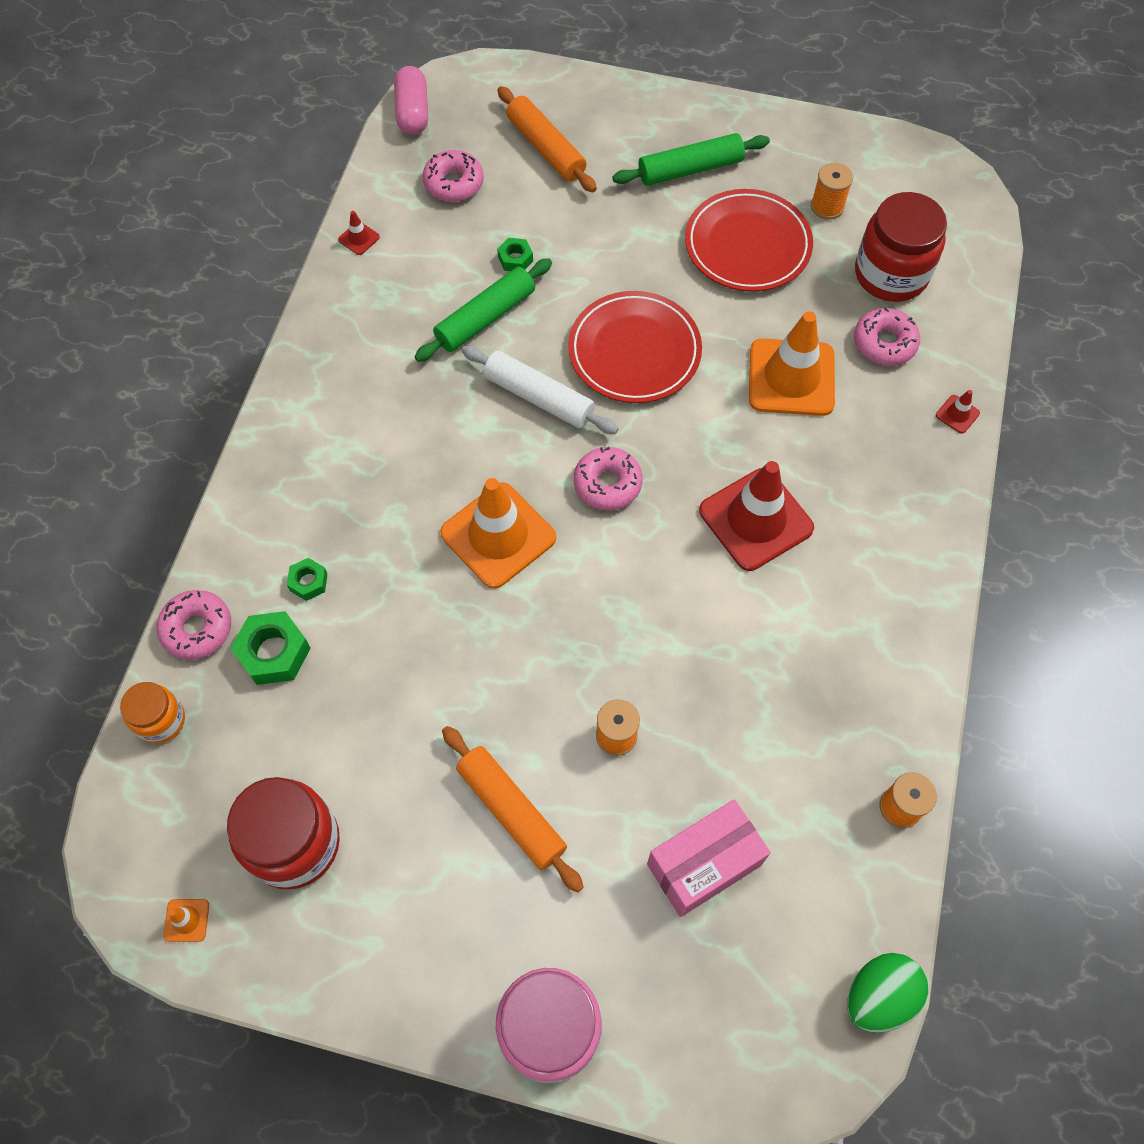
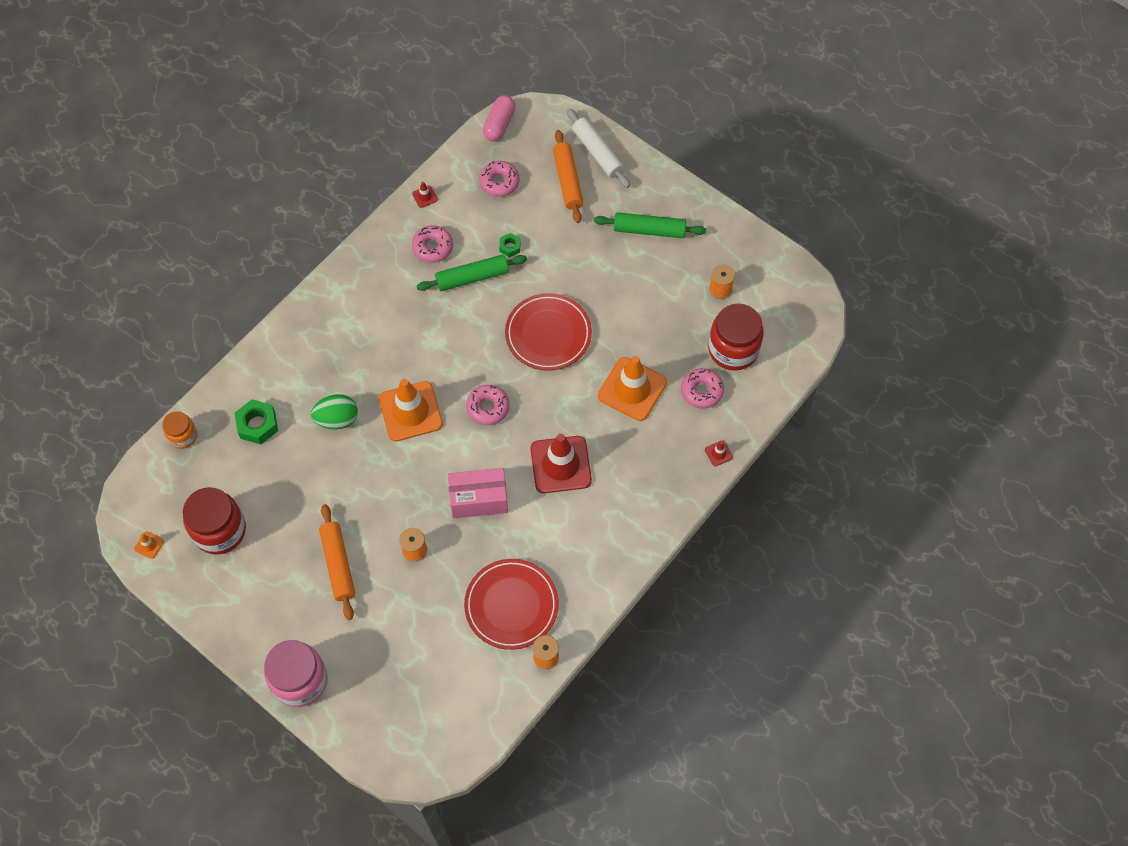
camera: 25 degrees right, 0 degrees up
pink donut [156,590,231,660] -> pink donut moved to [412,225,453,263]
green nut [287,558,327,601] -> none
white rolling pin [461,346,619,434] -> white rolling pin moved to [567,108,630,188]
pink box [647,799,771,917] -> pink box moved to [448,468,508,519]
red plate [685,189,813,292] -> red plate moved to [464,559,559,650]
green egg [847,953,928,1033] -> green egg moved to [311,394,358,429]

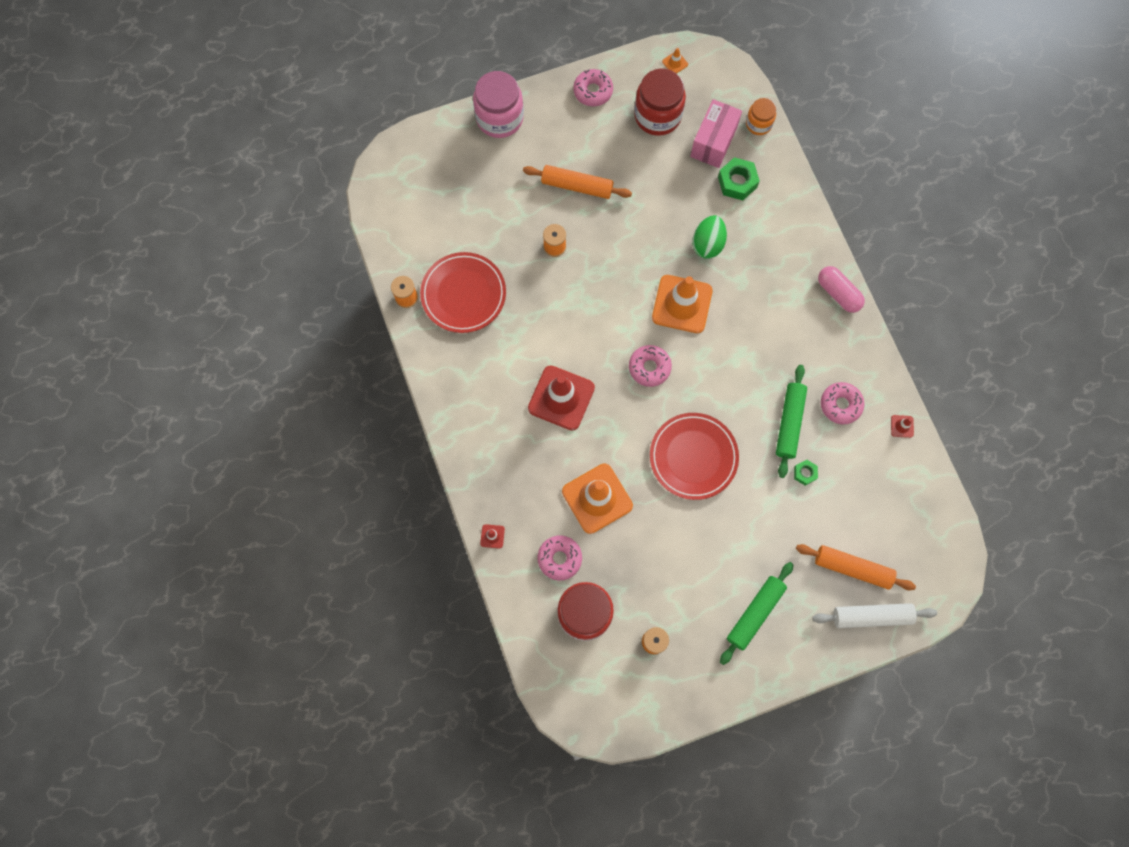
camera: 120 degrees right, 10 degrees up
pink box [448,468,508,519] -> pink box moved to [690,99,742,168]
pink donut [479,161,520,197] -> pink donut moved to [573,69,613,106]
pink capsule [483,95,515,141] -> pink capsule moved to [818,266,865,313]

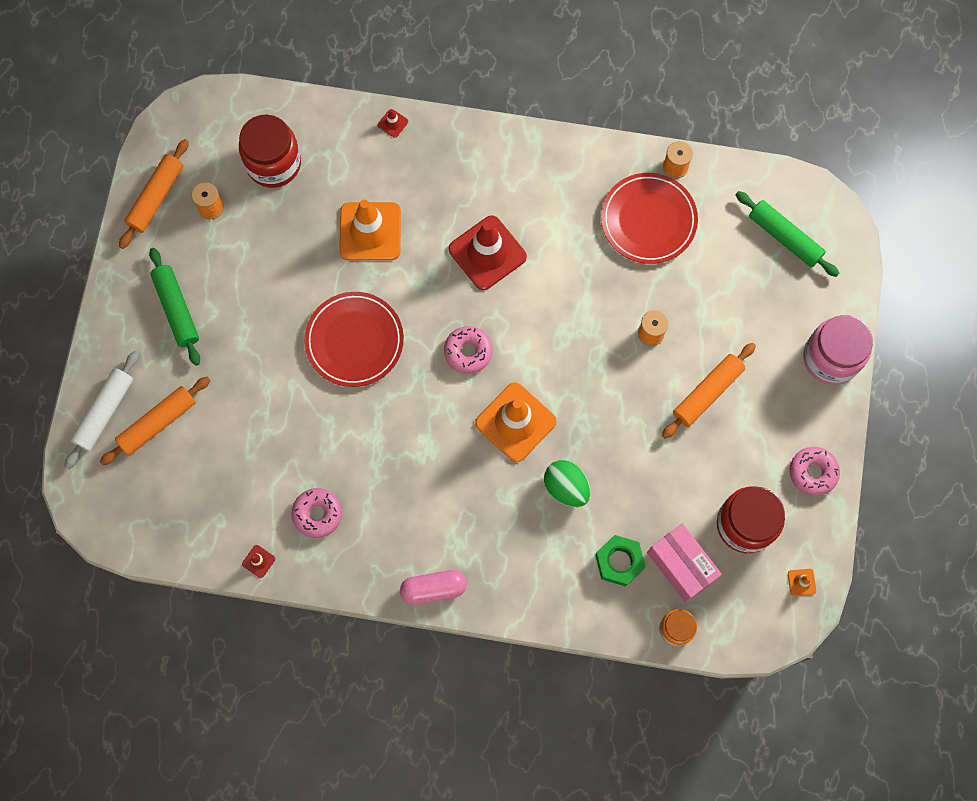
camera: 120 degrees right, 0 degrees up
pink donut [538,536,582,580] -> none
green rolling pin [776,365,807,478] -> green rolling pin moved to [736,191,840,277]
green nut [794,460,818,486] -> none
none -> orange rolling pin [119,139,189,249]

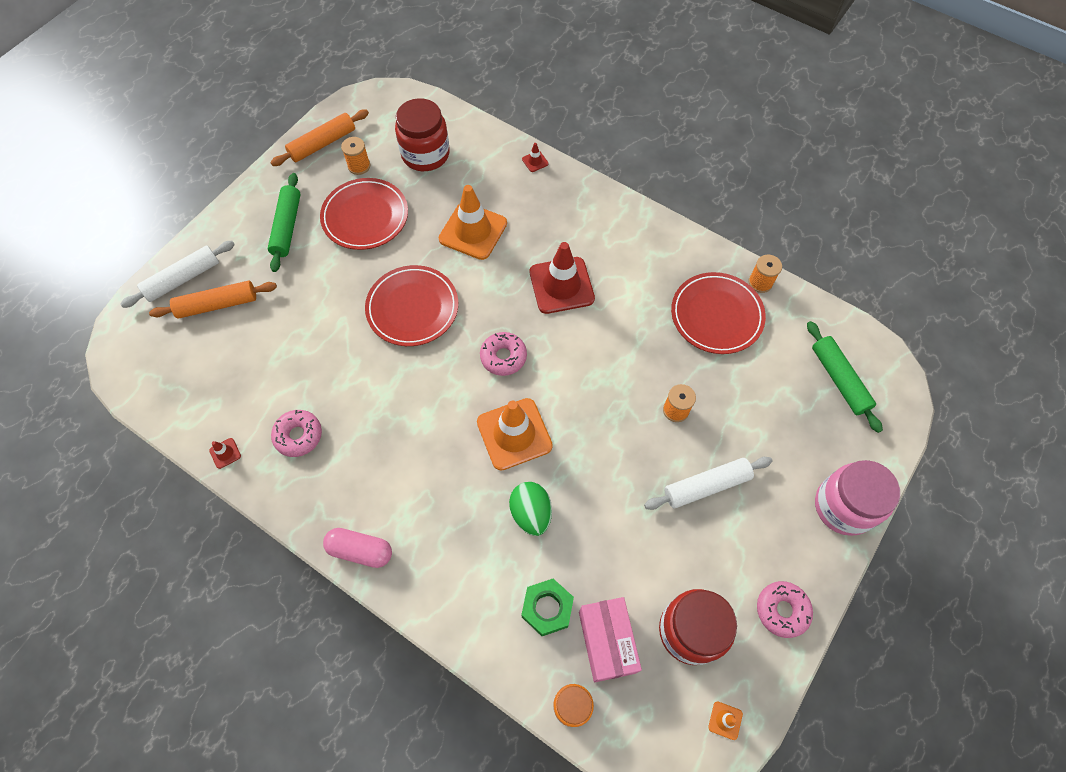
camera: 25 degrees right, 10 degrees down
orange rolling pin [662,343,756,439] -> white rolling pin [644,457,772,510]
none -> red plate [320,178,408,250]

